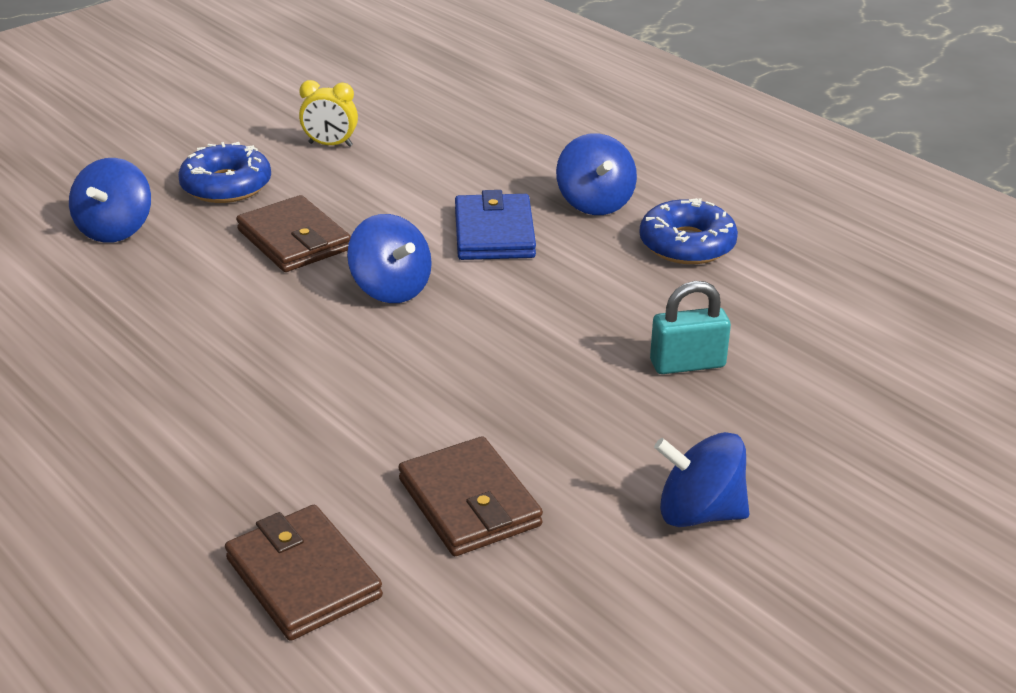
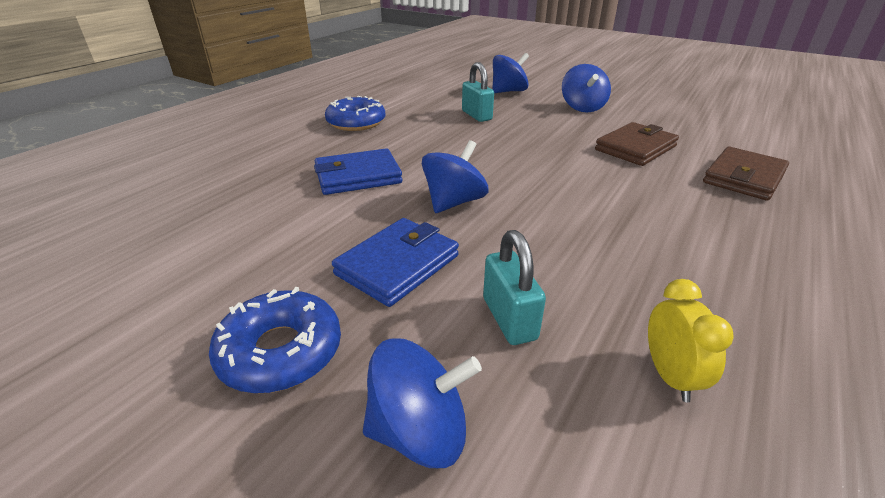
camera: 105 degrees left, 0 degrees up
brown wallet [236,195,351,272] -> blue wallet [332,218,459,307]
yellow clock [299,80,358,147] -> yellow clock moved to [648,279,734,402]
blue spinning top [556,133,637,215] -> blue spinning top moved to [492,53,529,93]
none -> turquoise padlock [483,230,546,345]

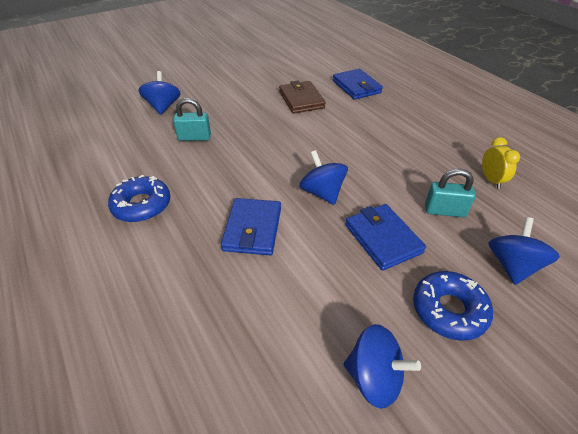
camera: 65 degrees left, 10 degrees up
blue spinning top [562,64,611,113] -> blue spinning top moved to [344,324,421,409]
yellow clock [648,279,734,402] -> yellow clock turned 60 degrees clockwise [482,137,520,189]
brown wallet [703,147,789,201] -> blue wallet [333,69,383,100]

